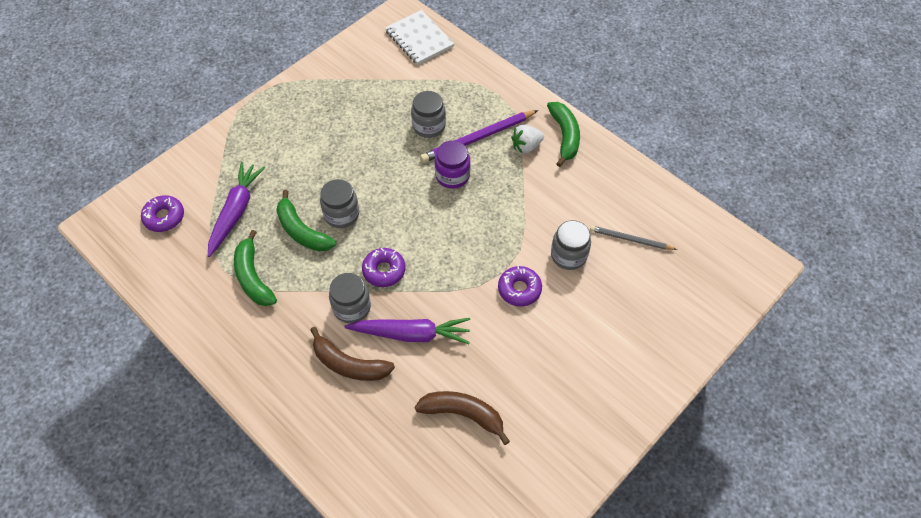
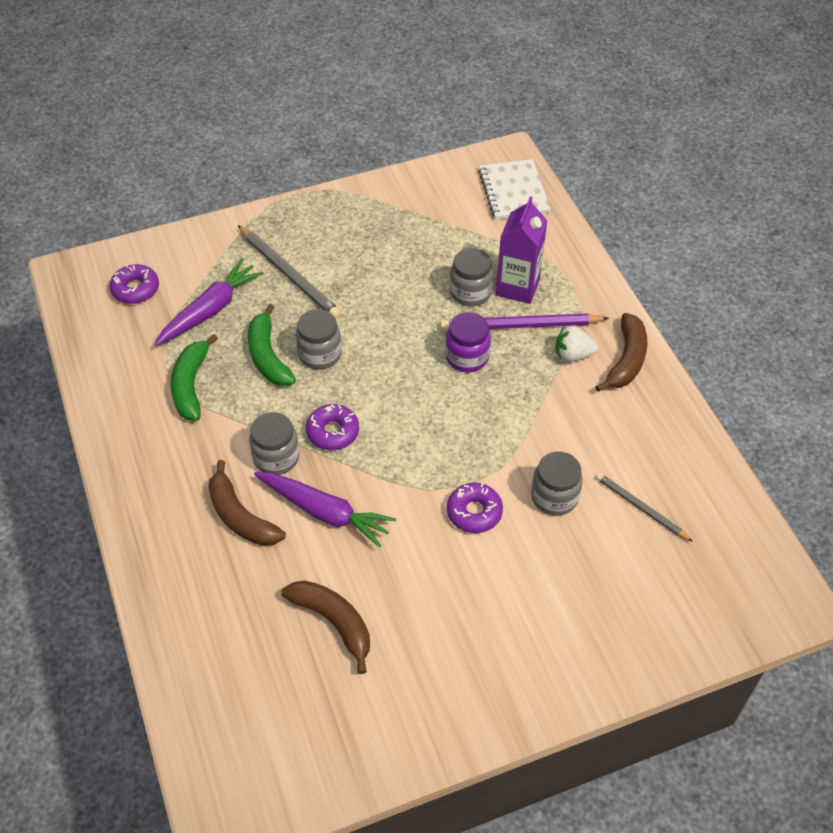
camera: 25 degrees right, 5 degrees down
green banana [547,102,580,167] -> brown banana [595,313,647,392]
none -> grey pencil [238,225,341,319]
none -> purple carton [496,196,547,304]

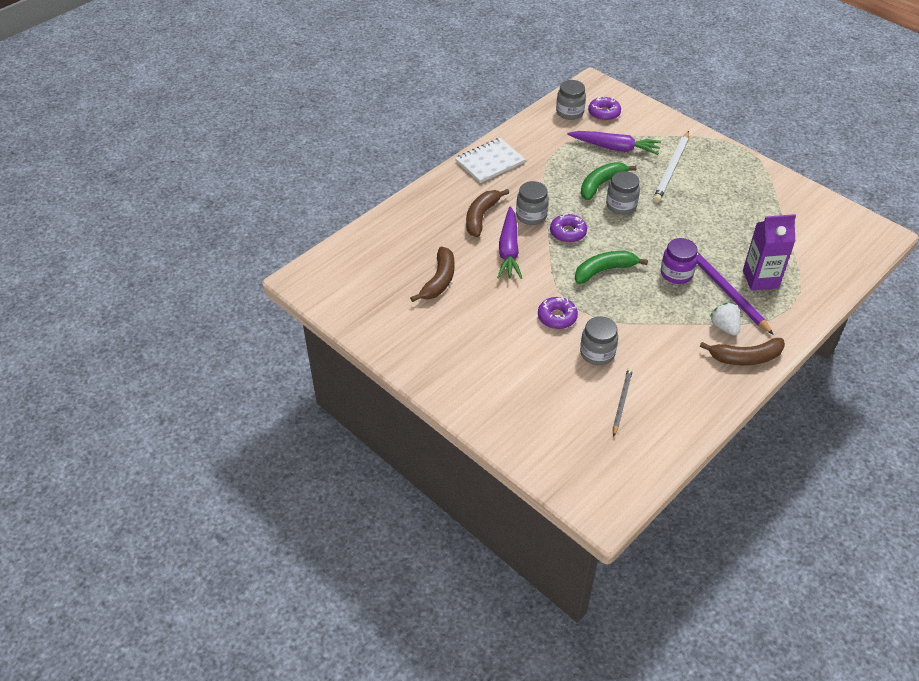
camera: 65 degrees right, 5 degrees down
green banana [171,334,218,421] -> green banana moved to [575,251,648,284]
grey pencil [238,225,341,319] -> white pencil [653,131,689,203]
grey jar [450,248,493,306] -> grey jar moved to [556,80,586,120]
white notebook [478,159,551,220] -> white notebook moved to [455,138,526,183]

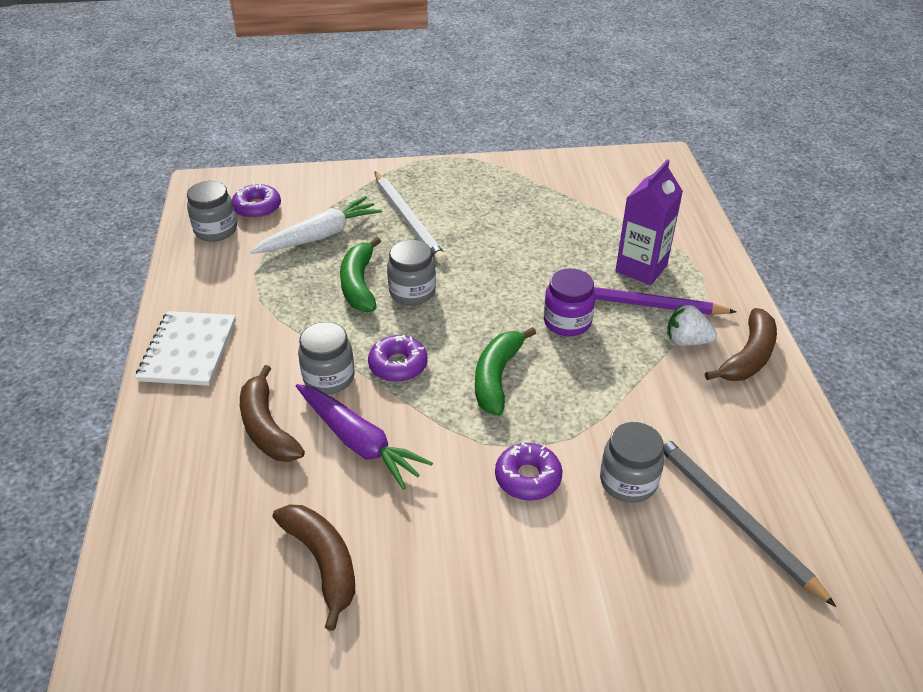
camera: 50 degrees left, 5 degrees down
purple carrot [567,131,661,155] -> white carrot [250,196,382,254]
grey pencil [613,368,633,437] -> grey pencil [661,434,836,607], size x1.64

